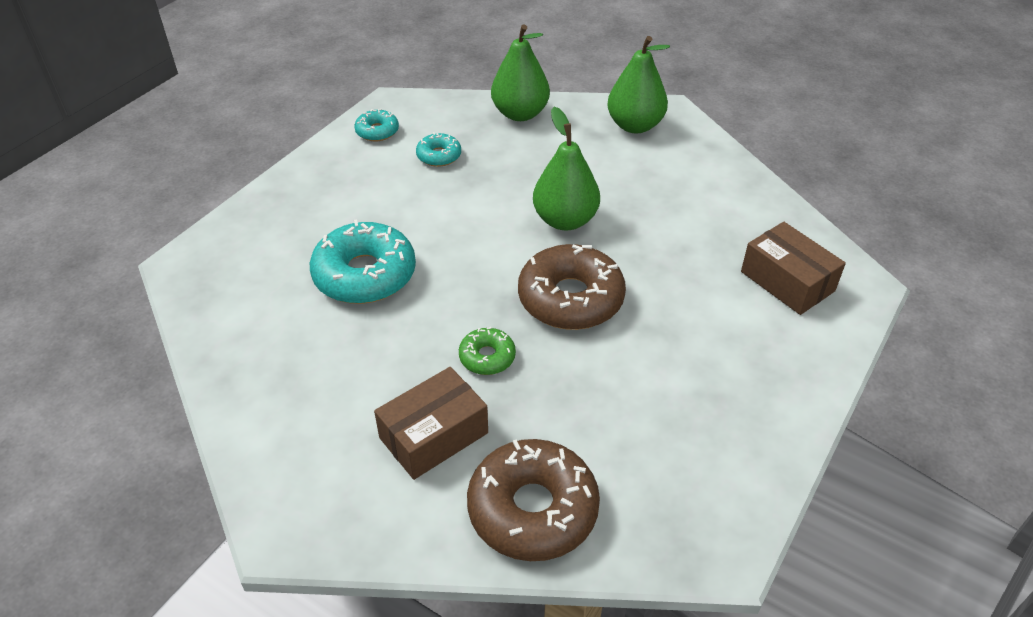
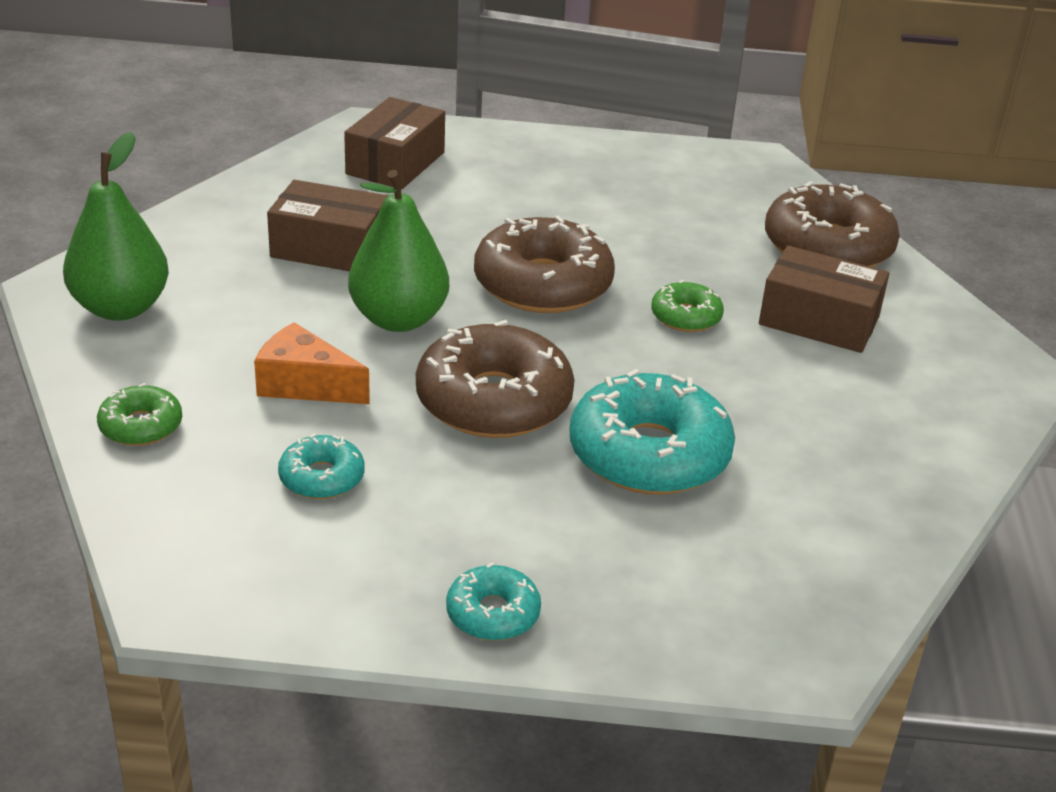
camera: 120 degrees left, 10 degrees down
turquoise donut [354,109,399,141] -> turquoise donut moved to [446,562,541,641]
green pear [491,25,550,121] -> green donut [97,383,182,446]
none -> orange cheese [254,322,370,404]
none -> brown box [267,180,388,271]
none -> brown donut [416,320,574,438]

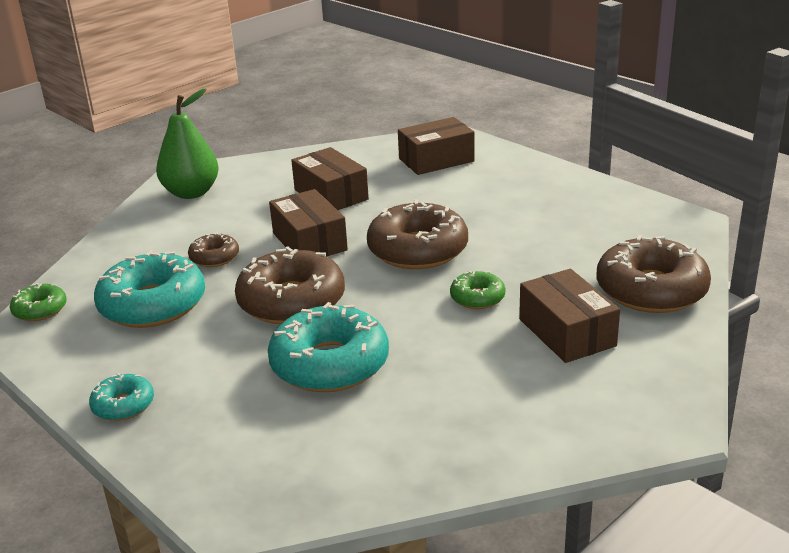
camera: 45 degrees right, 5 degrees down
green donut [97,383,182,446] -> green donut moved to [10,283,67,321]
orange cheese [254,322,370,404] -> brown donut [188,232,239,267]
turquoise donut [278,433,365,499] -> turquoise donut [94,250,205,328], size x1.99
green pear [348,170,449,332] -> brown box [269,189,348,257]

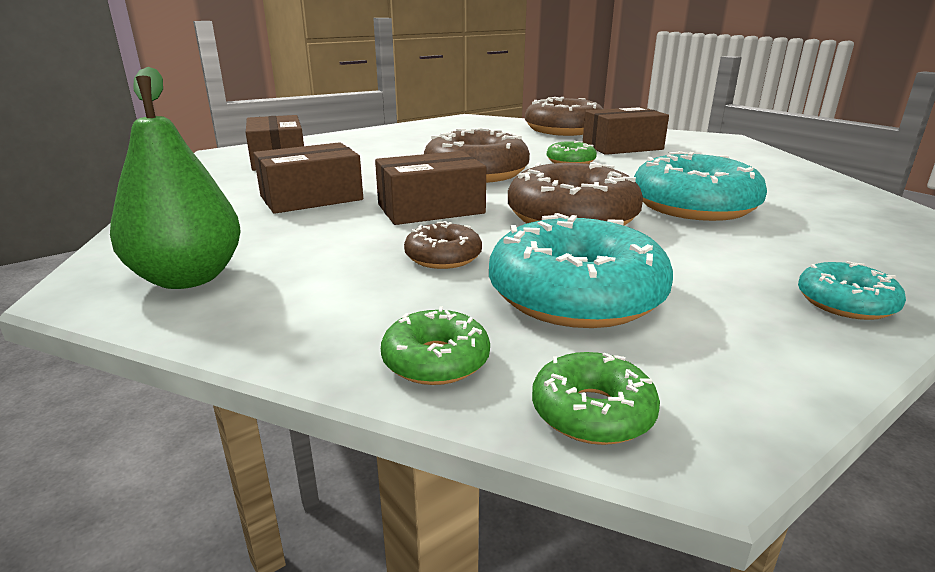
camera: 85 degrees left, 5 degrees down
none -> green donut [381,306,490,385]

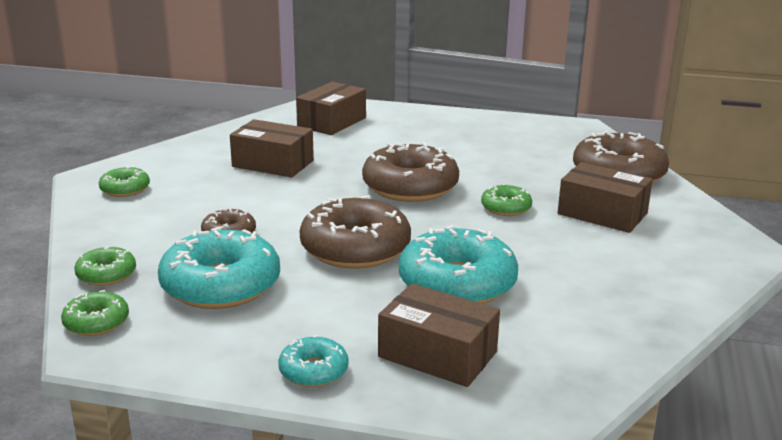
camera: 50 degrees right, 0 degrees up
green pear [110,67,240,289] -> green donut [99,166,150,197]
brown box [375,151,486,225] -> brown box moved to [378,283,500,387]

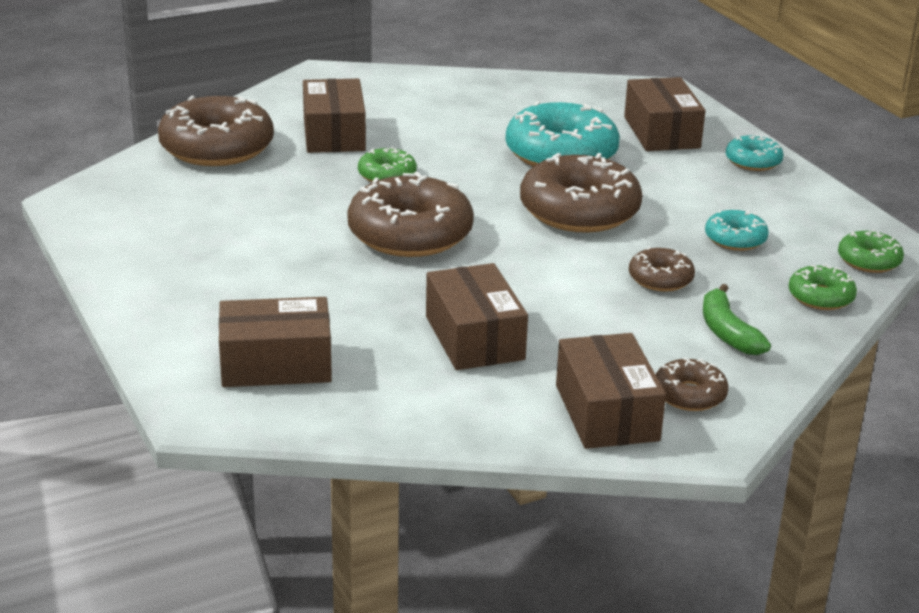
camera: 130 degrees left, 5 degrees up
green donut [99,166,150,197] -> brown donut [655,357,729,411]
turquoise donut [158,226,280,309] -> turquoise donut [705,210,769,251], size x0.50
none -> brown box [556,333,666,449]
none -> green banana [703,284,771,355]

